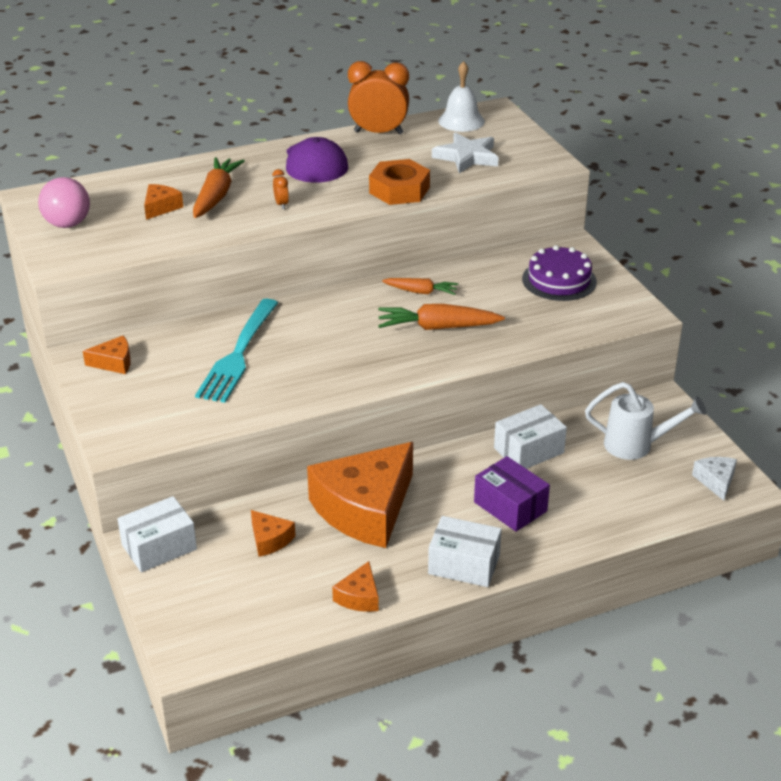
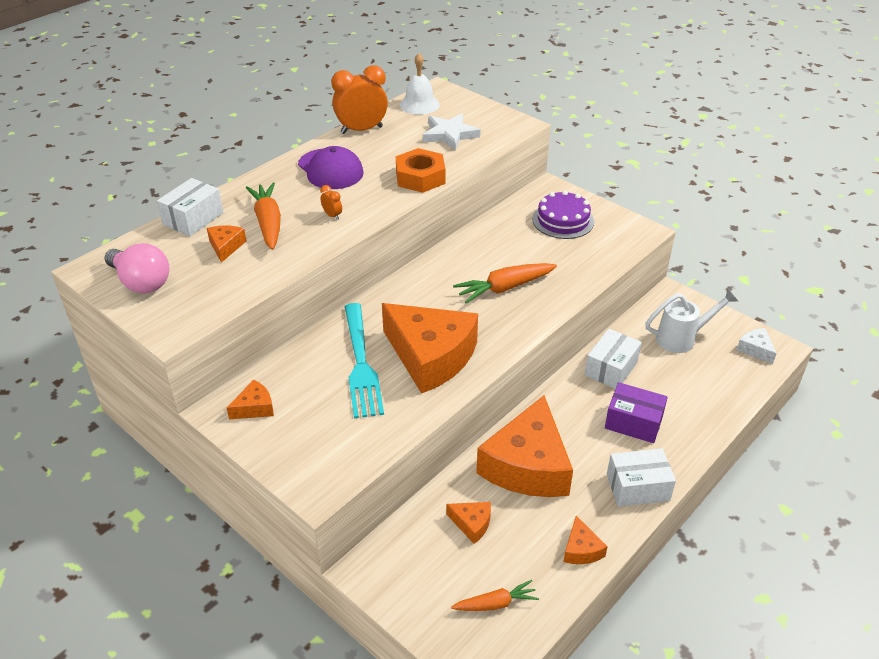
camera: 25 degrees left, 5 degrees up
white box [117,496,197,573] -> white box moved to [157,178,224,236]
orange carrot [382,278,458,295] -> orange carrot moved to [451,580,539,611]
none -> orange cheese [382,303,478,394]

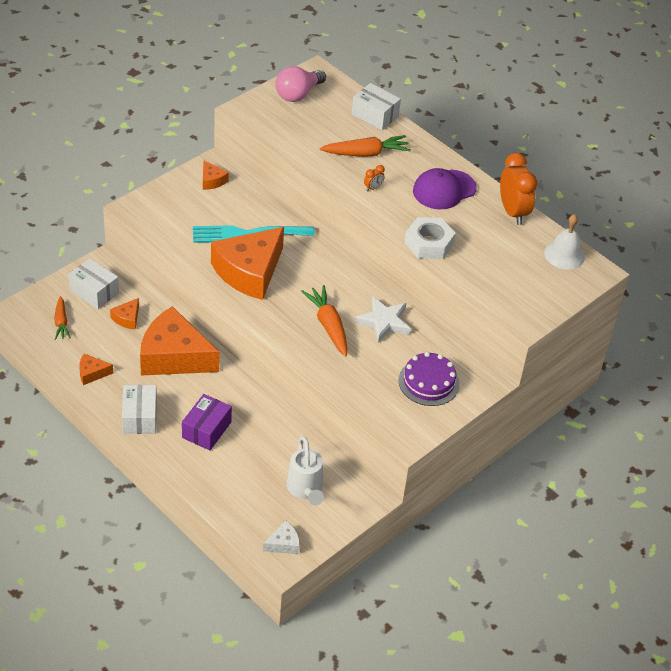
camera: 90 degrees right, 5 degrees up
orange cheese [207,226,246,263] -> none
orange nut [396,148,445,193] -> white nut [405,217,456,259]
white star [422,113,481,151] -> white star moved to [354,296,411,343]
white box [585,329,642,389] -> white box moved to [68,258,119,309]

